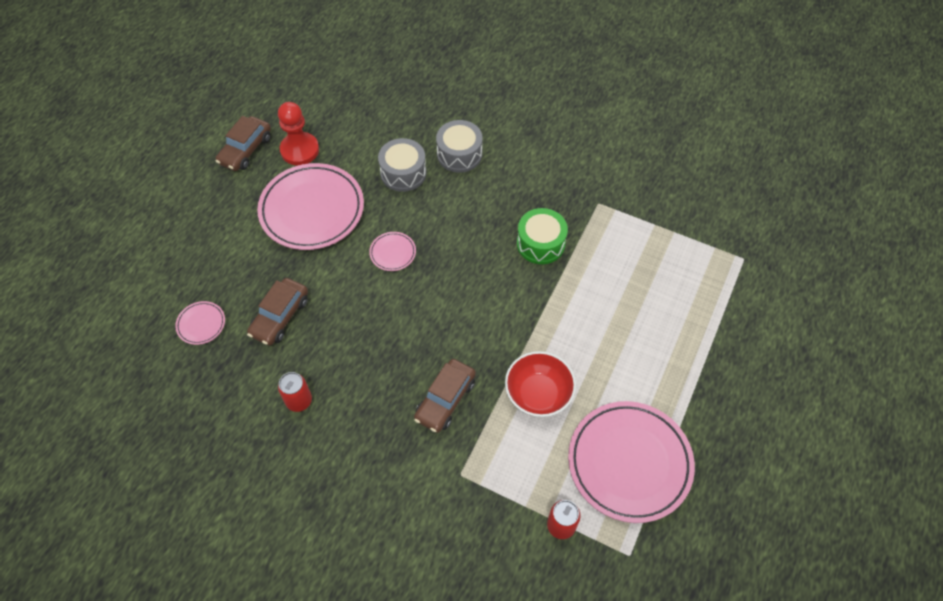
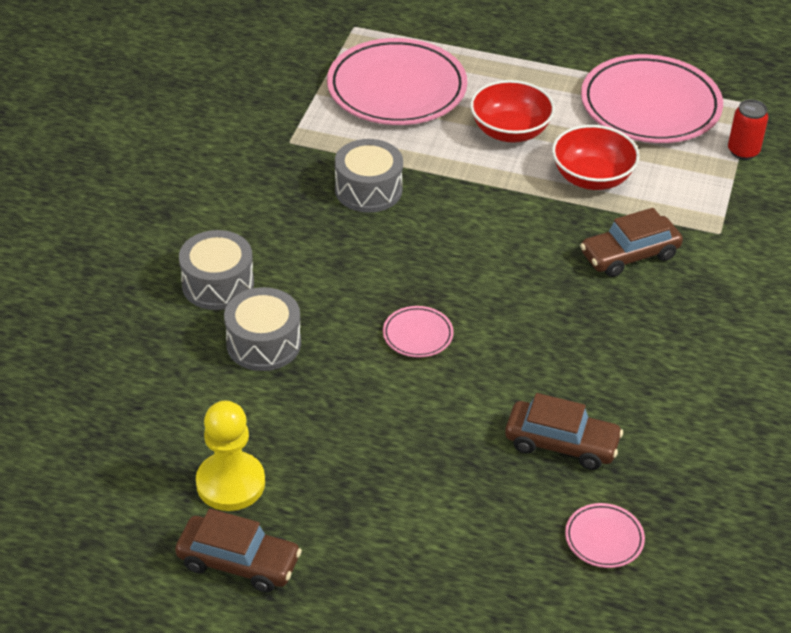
camera: 100 degrees left, 15 degrees down
pink plate [257,163,364,250] -> pink plate moved to [327,38,467,125]
red pawn [278,102,319,165] -> yellow pawn [196,401,265,511]
red can [278,372,312,412] -> none
brown car [414,359,476,433] -> brown car turned 135 degrees clockwise [580,208,683,277]
green drum [517,208,568,264] -> grey drum [335,139,403,213]
none -> red bowl [470,80,555,143]

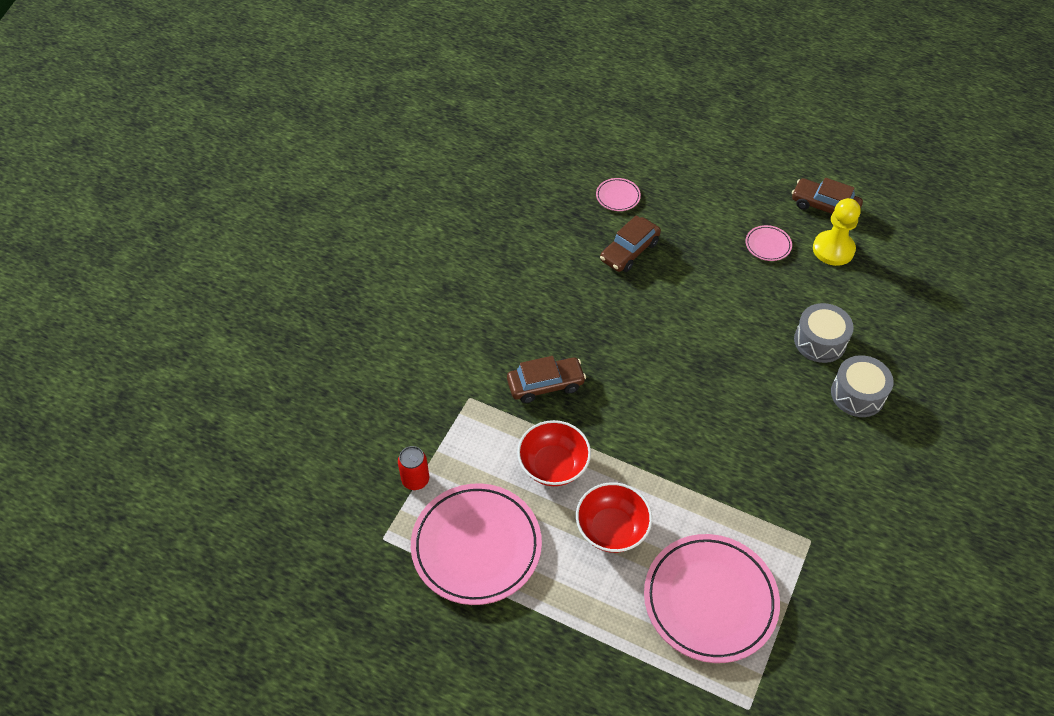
camera: 170 degrees left, 10 degrees up
grey drum [335,139,403,213] -> none
pink plate [383,306,454,358] -> pink plate moved to [745,225,792,261]
brown car [505,393,623,470] -> brown car turned 75 degrees counterclockwise [600,215,661,272]

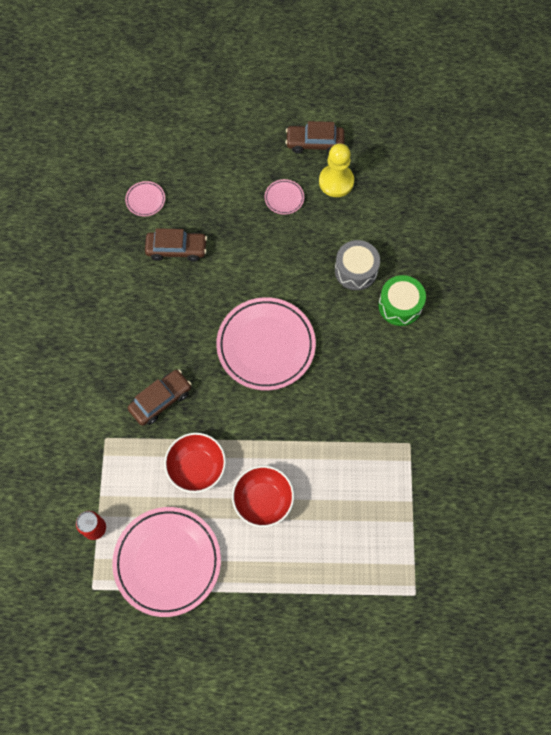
camera: 25 degrees left, 15 degrees up
brown car [600,215,661,272] -> brown car turned 105 degrees counterclockwise [145,228,207,262]
pink plate [644,534,780,663] -> pink plate moved to [216,297,316,391]
grey drum [831,355,894,417] -> green drum [378,275,426,326]

